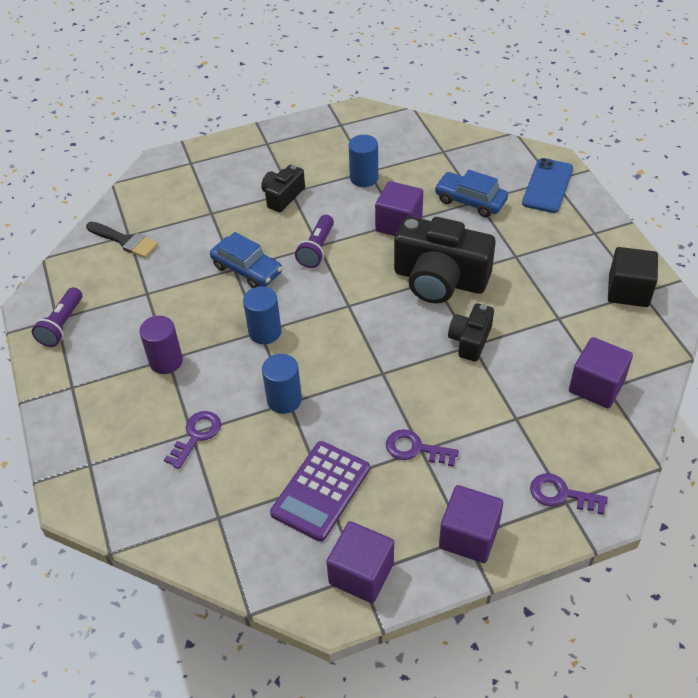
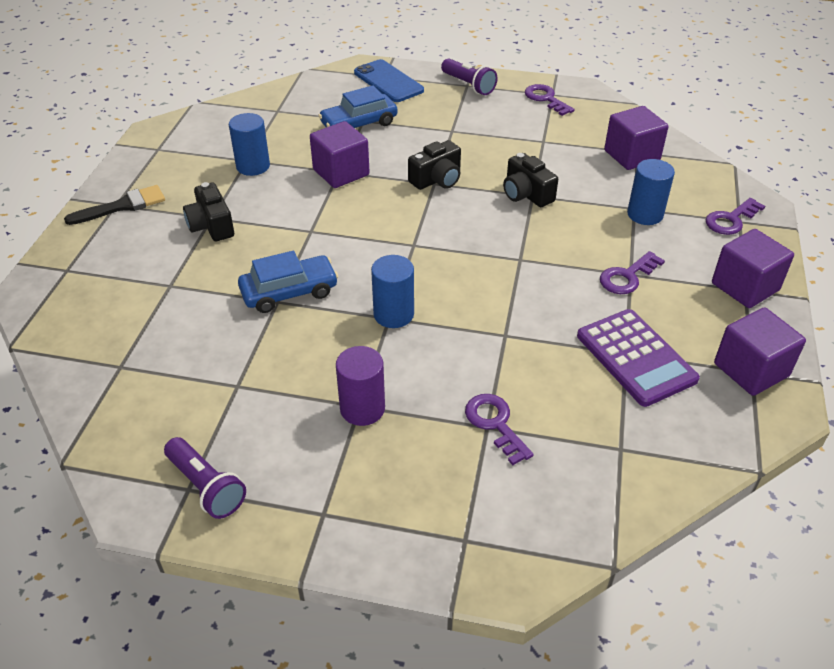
camera: 60 degrees left, 5 degrees down
black brush [86,222,158,258] -> black brush moved to [64,185,165,225]
blue cylinder [262,354,302,414] -> blue cylinder moved to [627,159,675,225]
purple flashlight [295,215,334,268] -> purple flashlight moved to [441,59,497,95]
black camera [394,216,496,303] -> black camera [408,140,461,190], size x0.53
black cube [608,247,658,307] -> purple key [525,84,575,116]

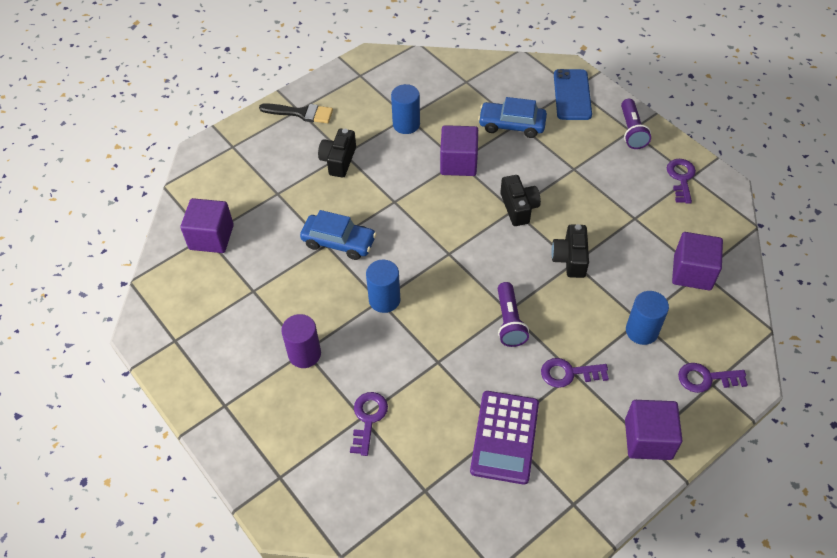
camera: 40 degrees right, 10 degrees up
purple flashlight [164,437,246,519] -> purple flashlight moved to [498,282,529,347]
black camera [408,140,461,190] -> black camera turned 105 degrees counterclockwise [500,175,541,226]
purple cube [714,308,806,396] -> purple cube moved to [181,198,234,253]

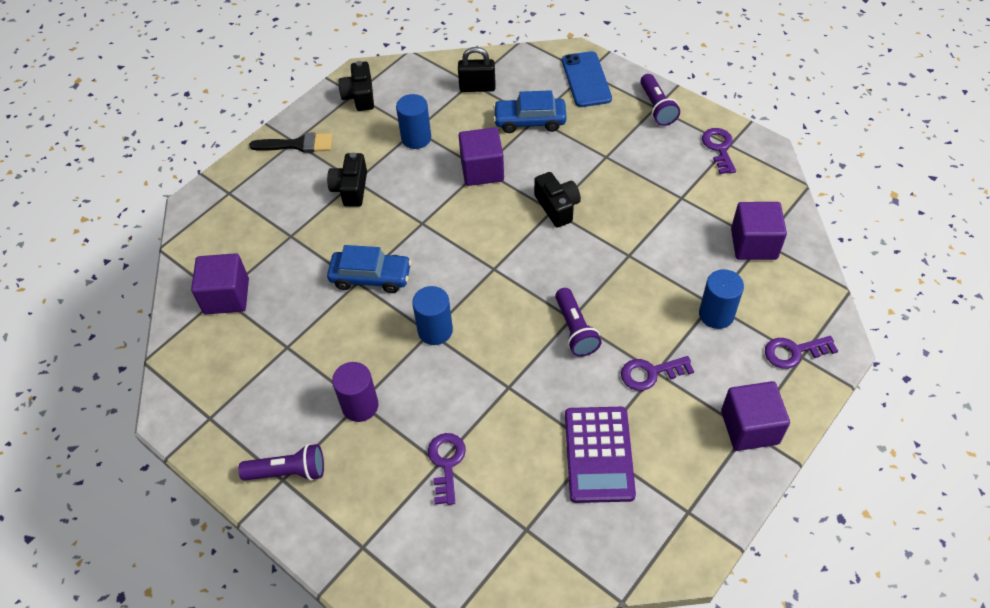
camera: 10 degrees left, 0 degrees up
black camera [551,224,589,278] -> black camera moved to [338,61,374,111]
none -> purple flashlight [238,444,324,481]
none -> black padlock [458,47,495,92]

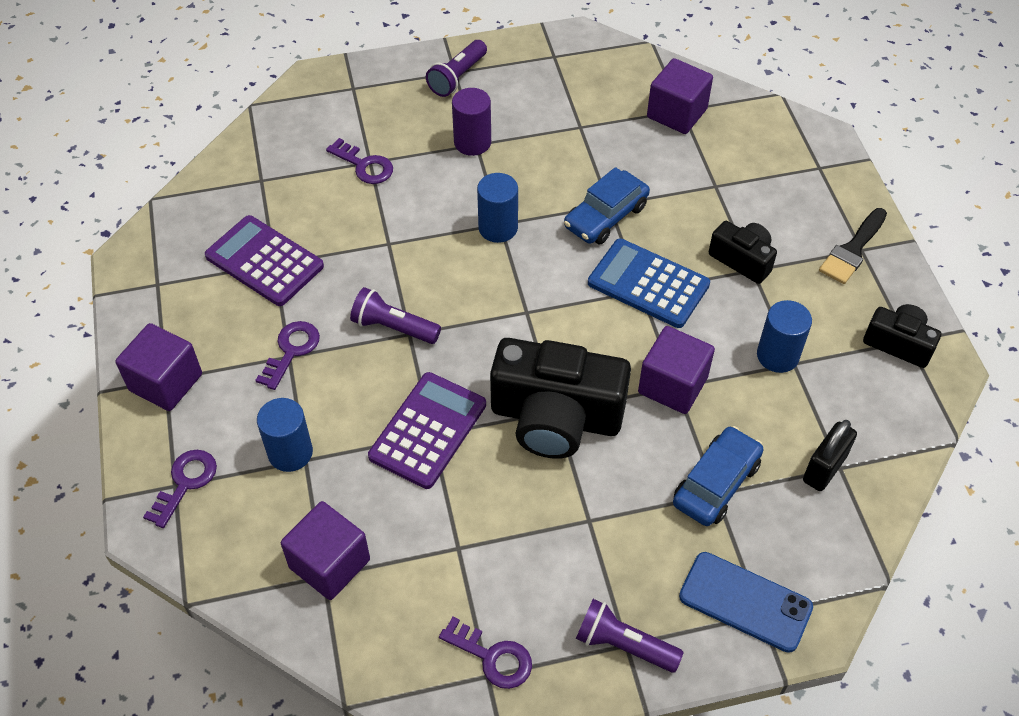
camera: 125 degrees right, 0 degrees up
black camera [534,172,581,228] -> black camera [490,338,631,459], size x1.90
none -> purple calculator [368,372,486,489]
none -> blue calculator [588,238,710,328]

